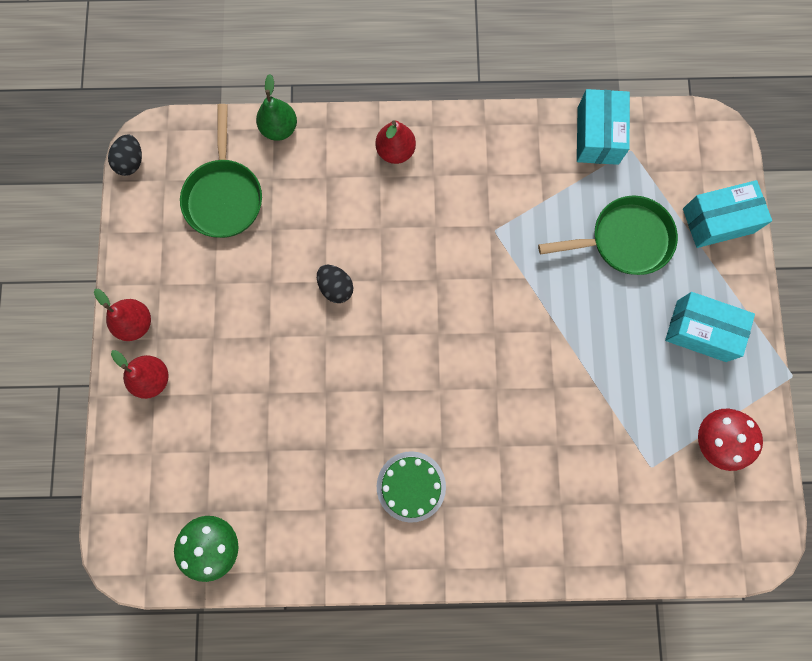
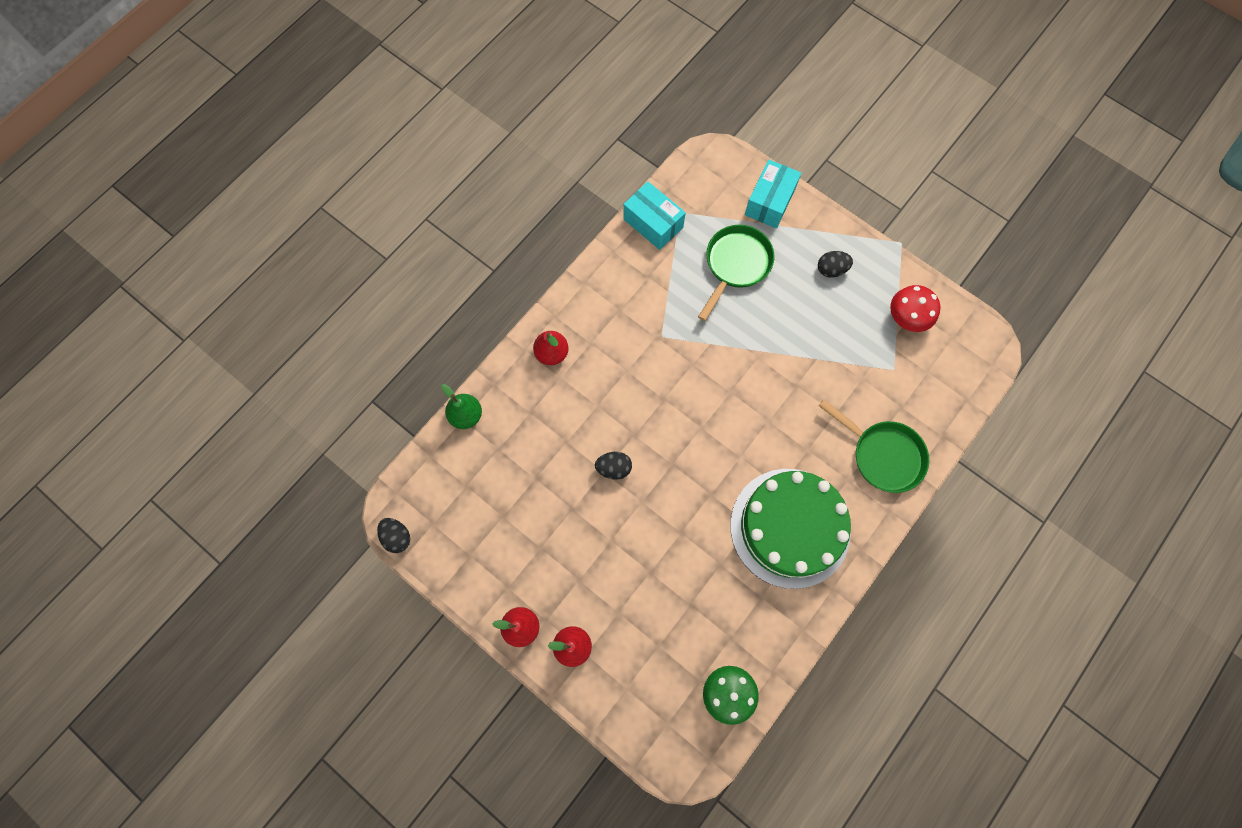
camera: 50 degrees left, 5 degrees down
green pan [180,104,262,238] -> green pan moved to [819,400,929,493]
green cake [377,451,446,523] -> green cake [731,469,851,589], size x2.03
turquoise box [665,292,755,362] -> black egg [818,251,853,278]

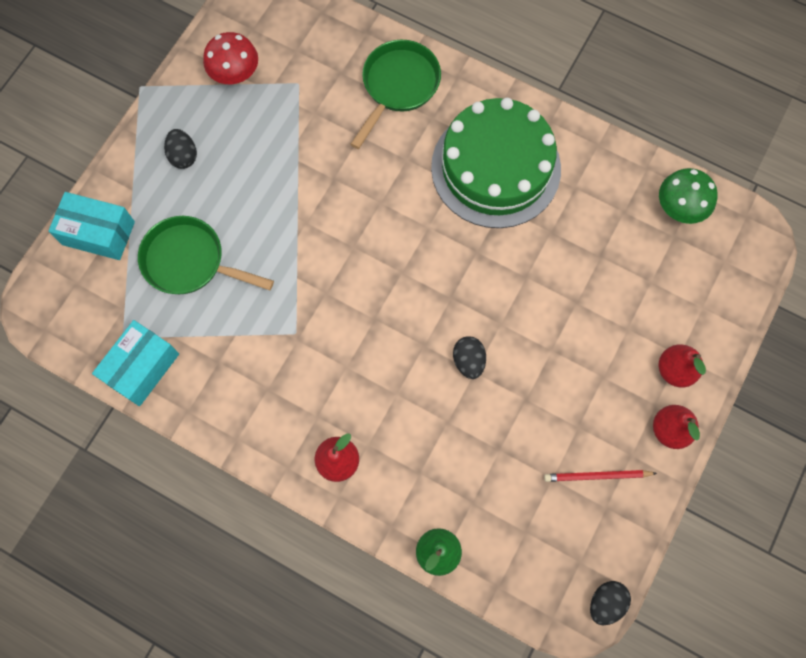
camera: 100 degrees left, 0 degrees up
none -> red pencil [544,470,657,482]

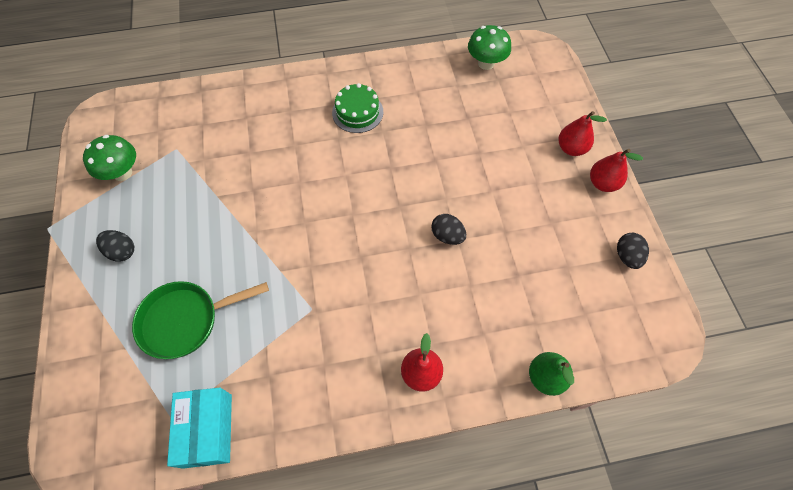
camera: 40 degrees left, 10 degrees down
turquoise box [48,192,135,260] -> none
red mushroom [203,32,258,85] -> green mushroom [83,135,136,181]
green pan [350,40,441,149] -> none
green cake [431,98,561,228] -> green cake [332,83,383,133], size x0.49
red pencil [544,470,657,482] -> none
black egg [590,581,631,625] -> black egg moved to [617,233,649,269]

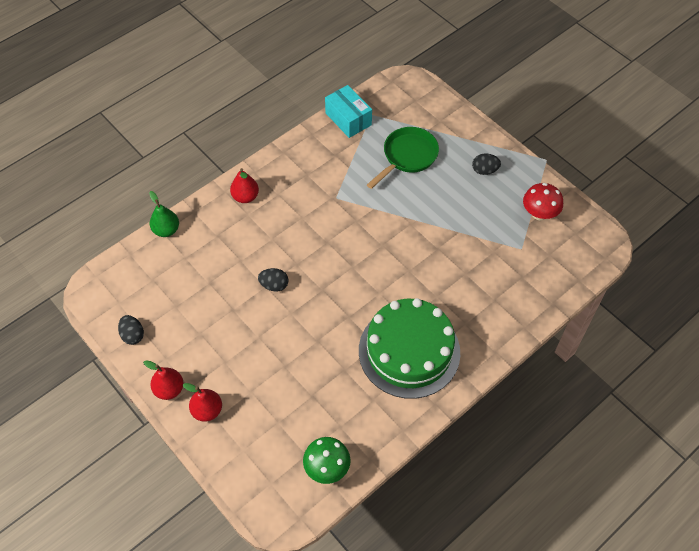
camera: 150 degrees right, 5 degrees down
green mushroom [83,135,136,181] -> red mushroom [523,183,563,220]
green cake [332,83,383,133] -> green cake [359,298,460,399], size x2.03

